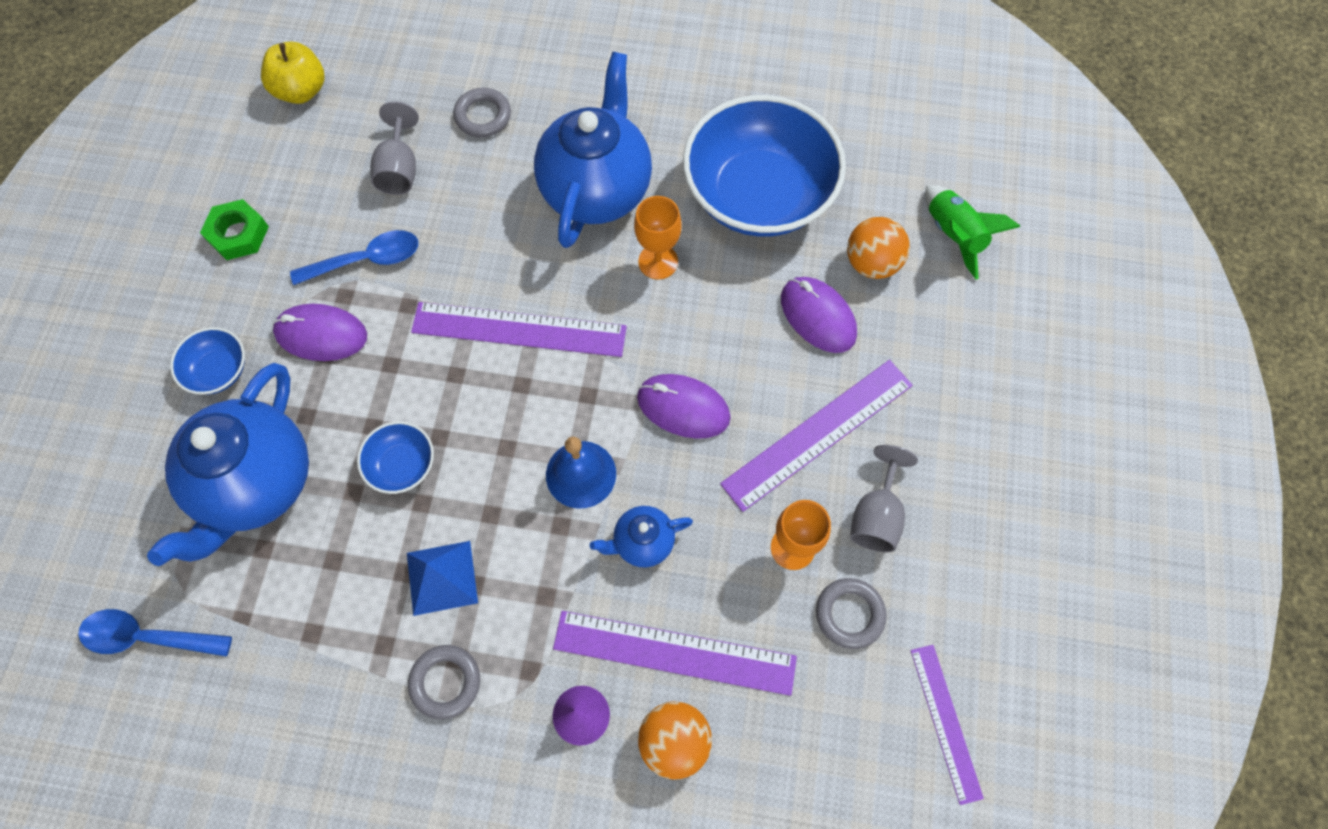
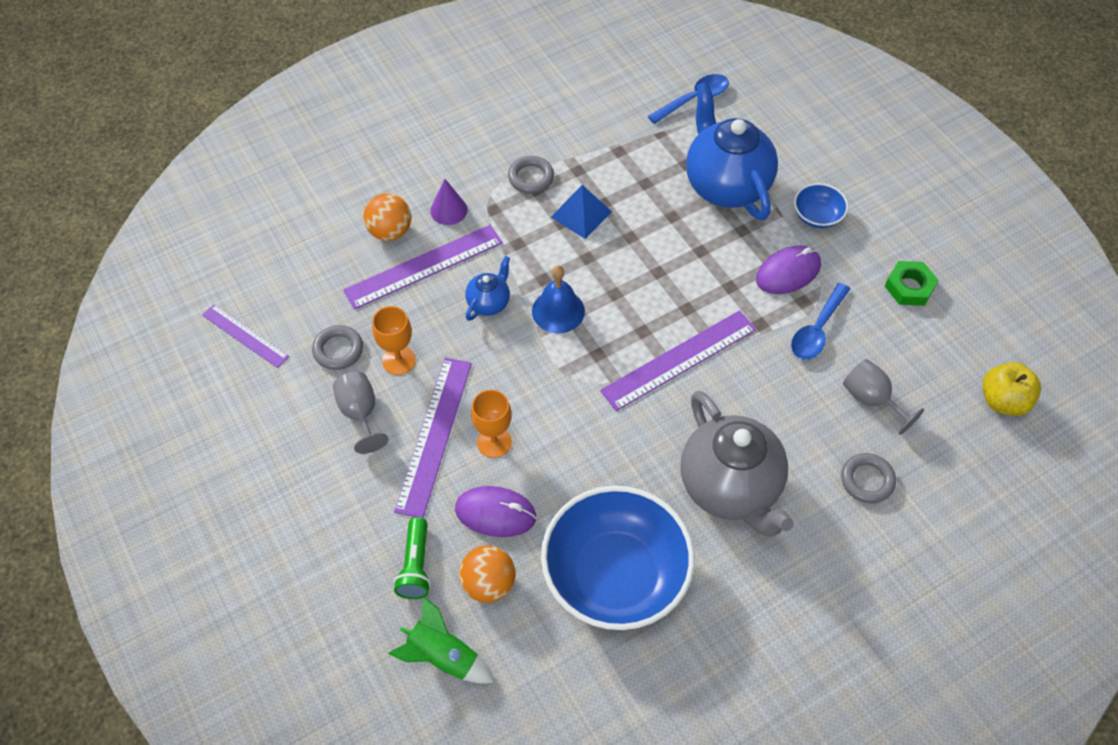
camera: 140 degrees right, 10 degrees down
blue bowl [357,421,434,494] -> none
blue teapot [534,51,652,248] -> grey teapot [680,391,794,537]
orange goblet [634,196,682,279] -> orange goblet moved to [471,390,512,458]
purple mouse [637,374,731,439] -> none
none -> green flashlight [394,517,431,599]

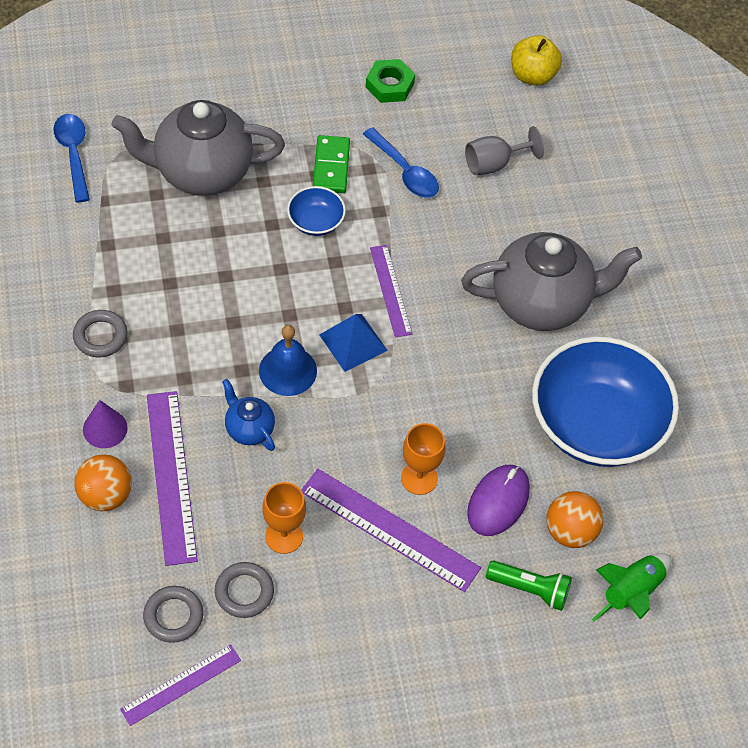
camera: 75 degrees left, 0 degrees up
grey goblet [333,371,389,454] -> none
blue pyramid [551,185,612,239] -> blue pyramid moved to [319,314,388,372]
purple ruler [600,310,756,411] -> purple ruler [370,245,412,338], size x0.61
blue teapot [686,82,778,220] -> grey teapot [112,100,285,196]
purple mouse [756,246,821,294] -> green domino [313,135,350,193]
blue bowl [794,183,848,228] -> blue bowl moved to [287,186,346,236]
grey ring [841,453,896,503] -> grey ring moved to [143,586,203,643]

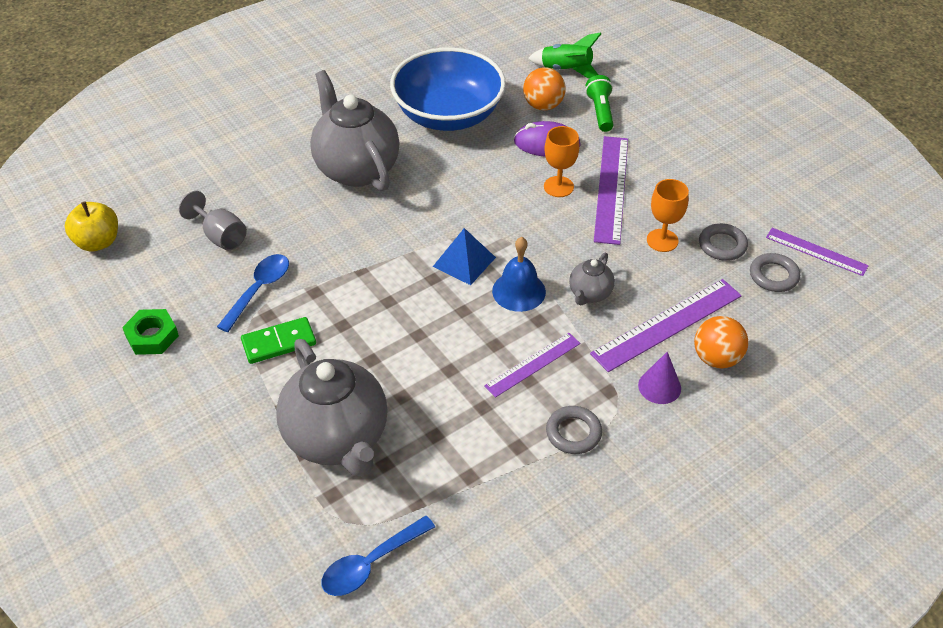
camera: 110 degrees left, 10 degrees down
blue teapot [222,379,275,451] -> grey teapot [569,253,615,305]
blue bowl [287,186,346,236] -> none
purple ruler [370,245,412,338] -> purple ruler moved to [484,333,581,397]

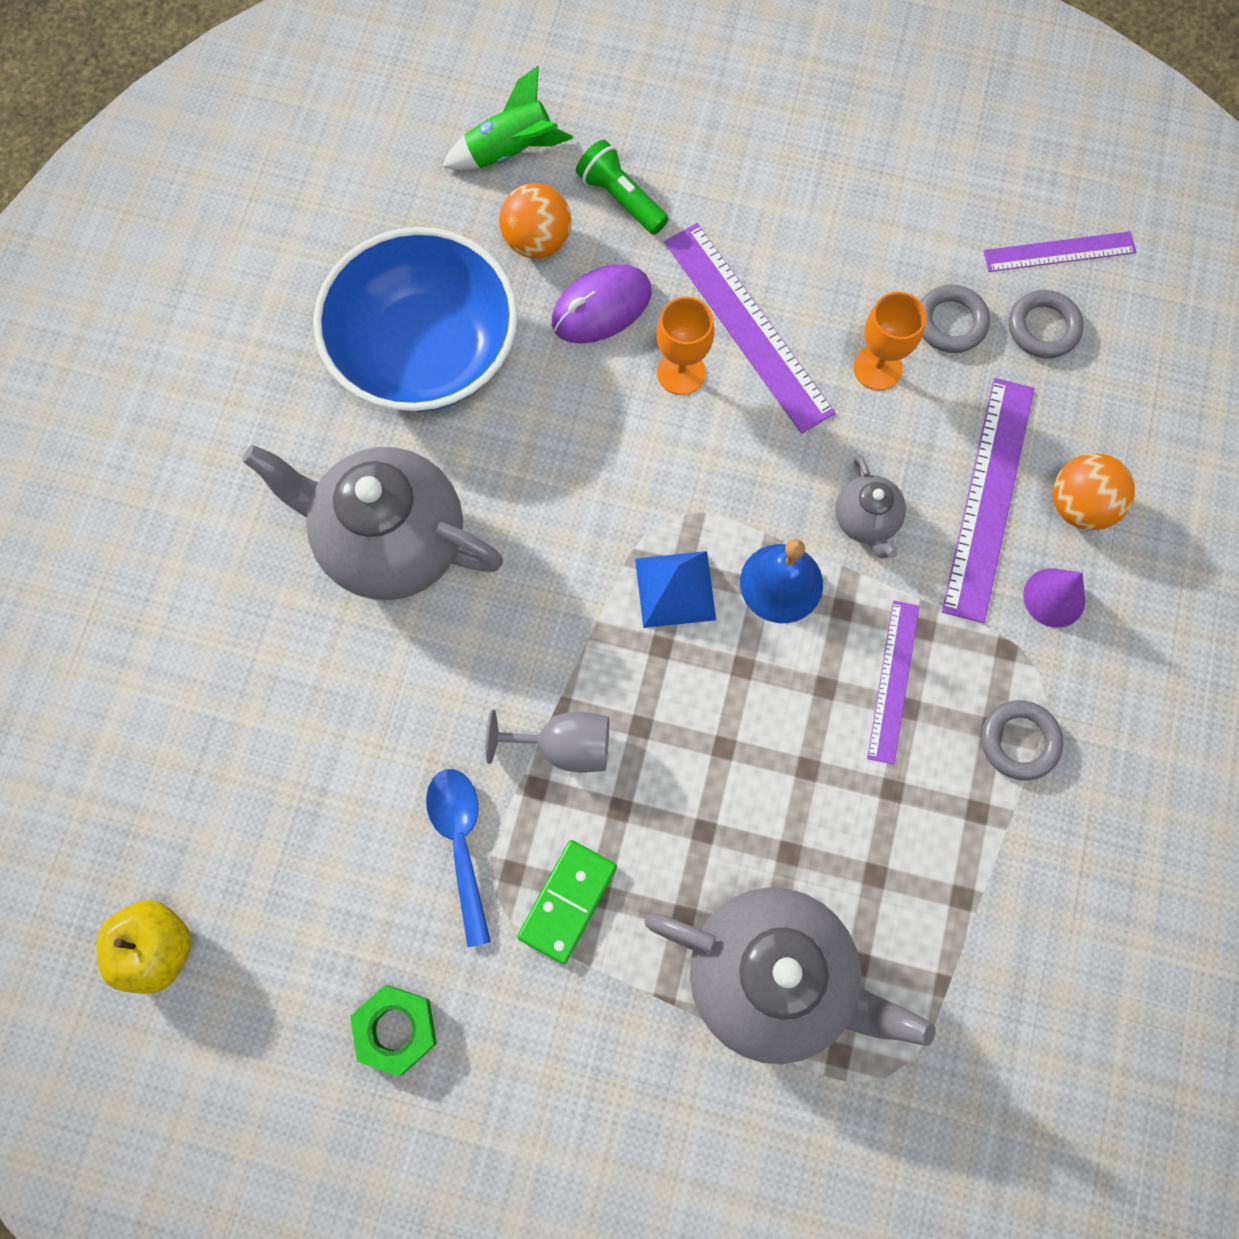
camera: 40 degrees left, 25 degrees up
grey goblet [179,191,247,250] -> grey goblet moved to [486,710,609,773]
blue spoon [321,516,435,596] -> none

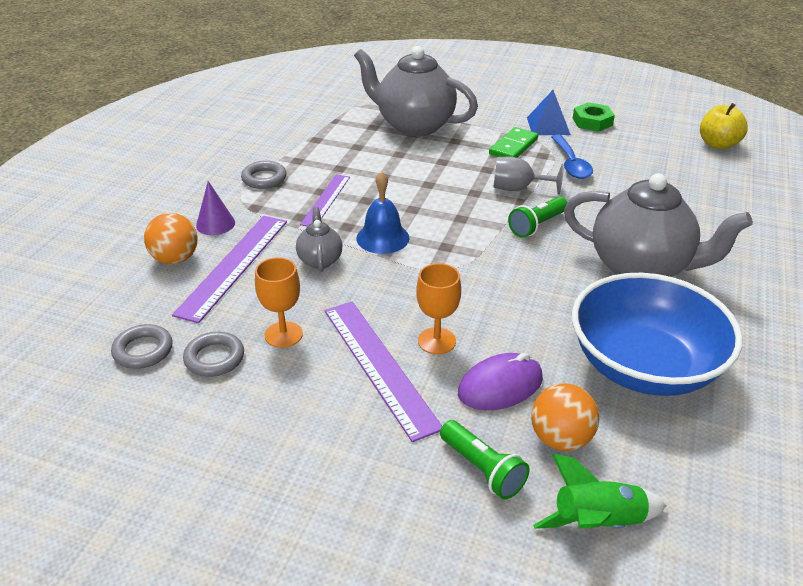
camera: 175 degrees left, 35 degrees down
blue pyramid [635,551,716,628] -> blue pyramid moved to [527,90,571,135]
purple ruler [983,231,1136,272] -> none
none -> green flashlight [508,196,567,238]

